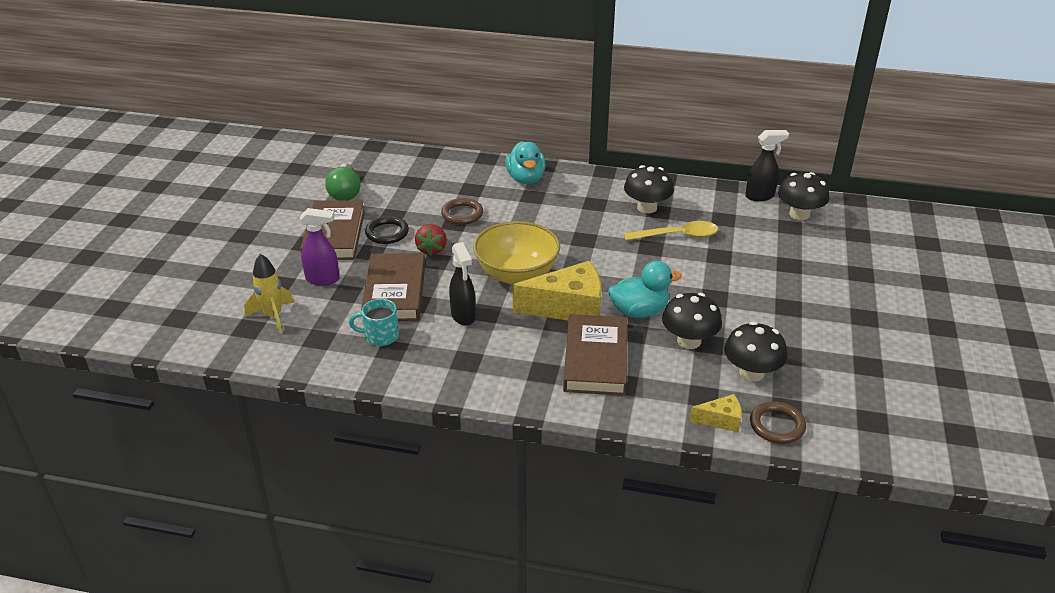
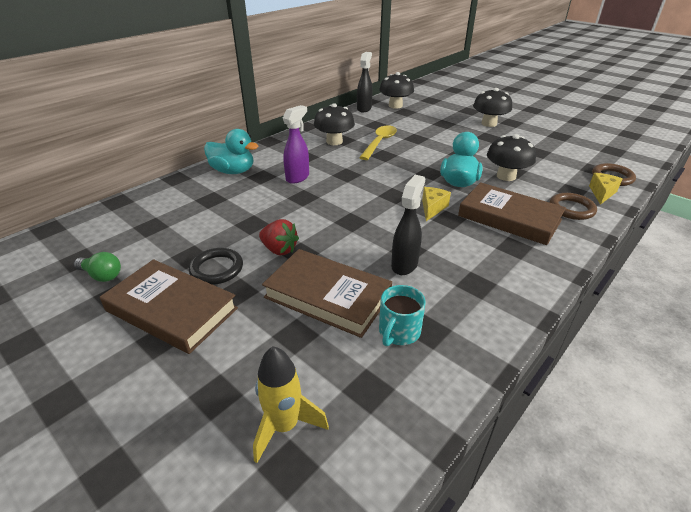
camera: 60 degrees left, 0 degrees up
purple spray bottle [300,208,340,286] -> purple spray bottle moved to [283,105,309,184]
green light bulb [325,164,361,200] -> green light bulb [74,252,121,282], size x0.66
brown ring [441,198,484,225] -> brown ring moved to [550,193,597,220]
black spray bottle [449,242,476,326] -> black spray bottle turned 75 degrees counterclockwise [391,175,425,275]
yellow bowl [473,221,560,285] -> none
yellow cheese [513,261,601,321] -> yellow cheese [422,187,451,221], size x0.50
black mushroom [724,322,787,382] -> black mushroom moved to [473,88,512,127]

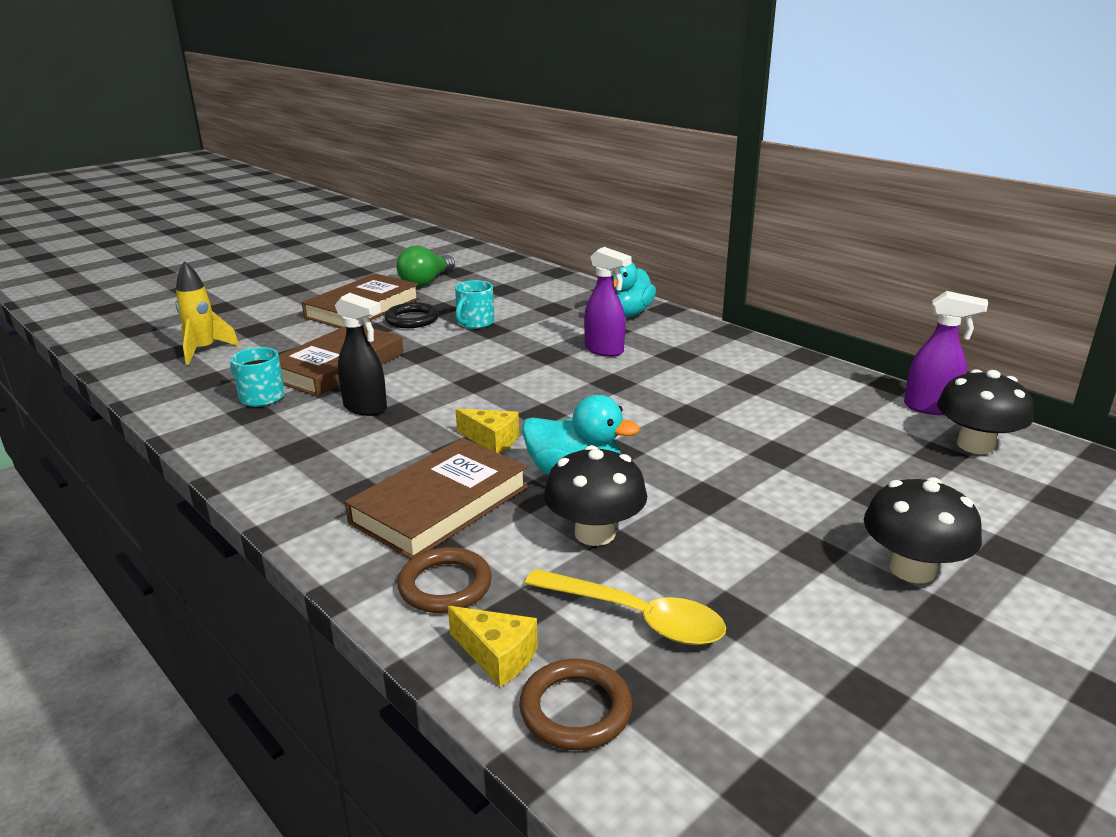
camera: 95 degrees right, 10 degrees down
green light bulb [74,252,121,282] -> green light bulb [396,246,455,287], size x1.52
red strawberry [259,219,299,256] -> none
black mushroom [314,103,355,145] -> none
black spray bottle [357,52,373,112] -> purple spray bottle [904,291,988,415]
yellow spoon [359,125,397,160] -> yellow spoon moved to [524,569,726,645]
none -> turquoise mug [455,280,494,329]

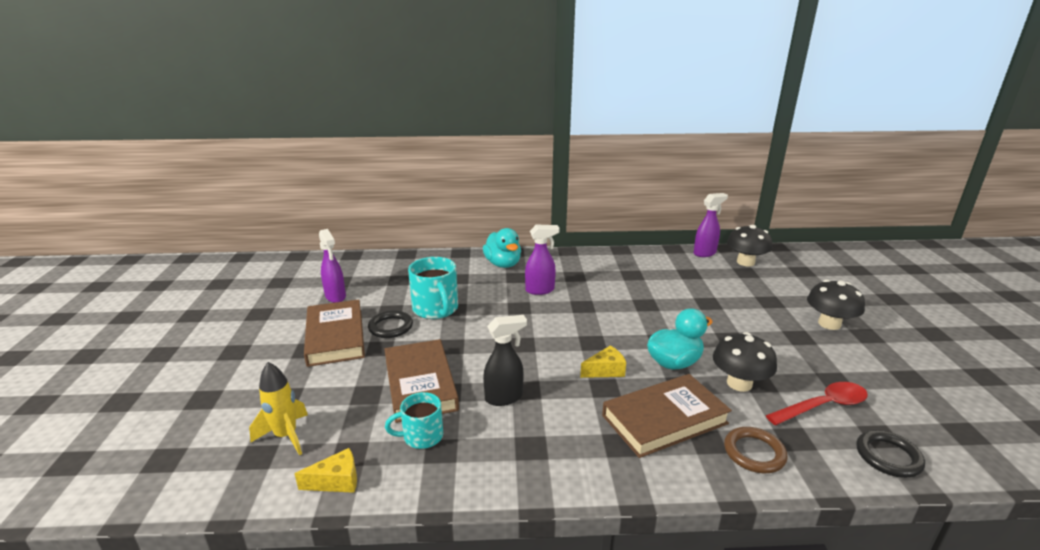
camera: 50 degrees left, 0 degrees up
brown book [345,438,528,559] -> brown book turned 75 degrees clockwise [602,374,732,458]
green light bulb [396,246,455,287] -> purple spray bottle [319,229,346,303]
yellow cheese [448,606,538,687] -> yellow cheese moved to [294,448,357,493]
turquoise mug [455,280,494,329] -> turquoise mug [408,257,458,319], size x1.60
brown ring [519,659,632,750] -> black ring [856,430,925,478]
yellow spoon [524,569,726,645] -> red spoon [766,382,868,425]

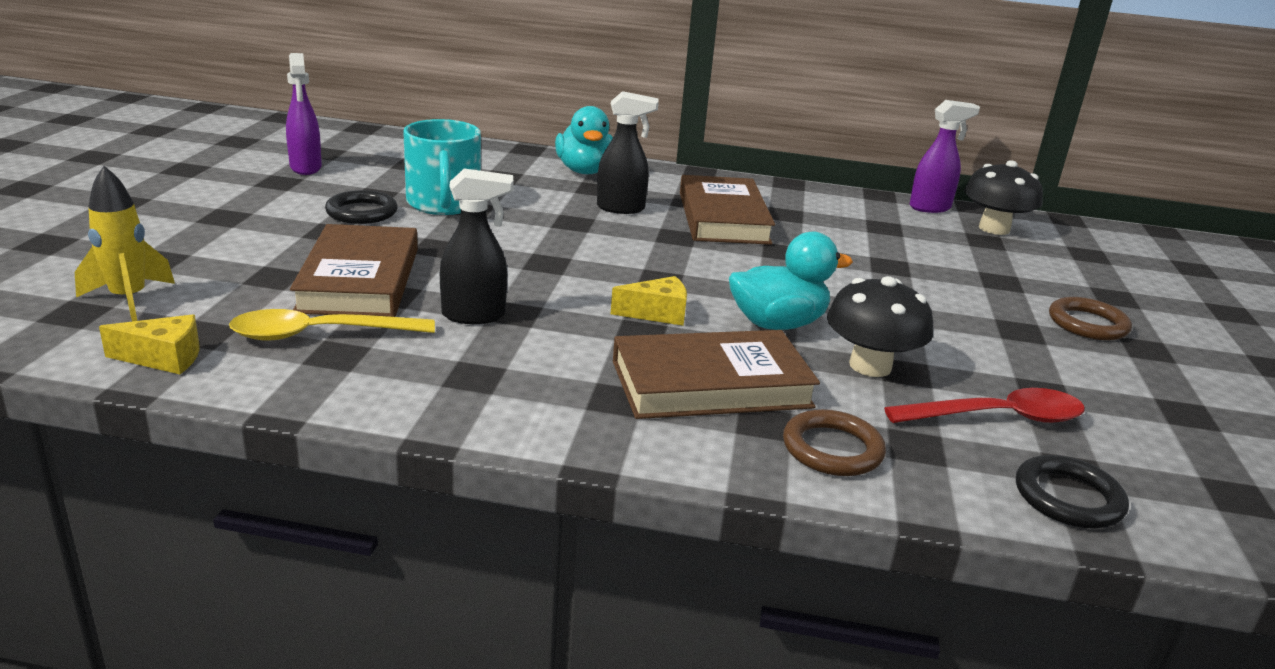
camera: 10 degrees right, 0 degrees up
brown book [304,299,365,367] -> brown book moved to [680,175,775,245]
turquoise mug [385,392,443,449] -> yellow spoon [229,309,435,341]
purple spray bottle [525,224,559,295] -> black spray bottle [597,91,659,214]
black mushroom [807,280,865,330] -> brown ring [1049,297,1132,340]

